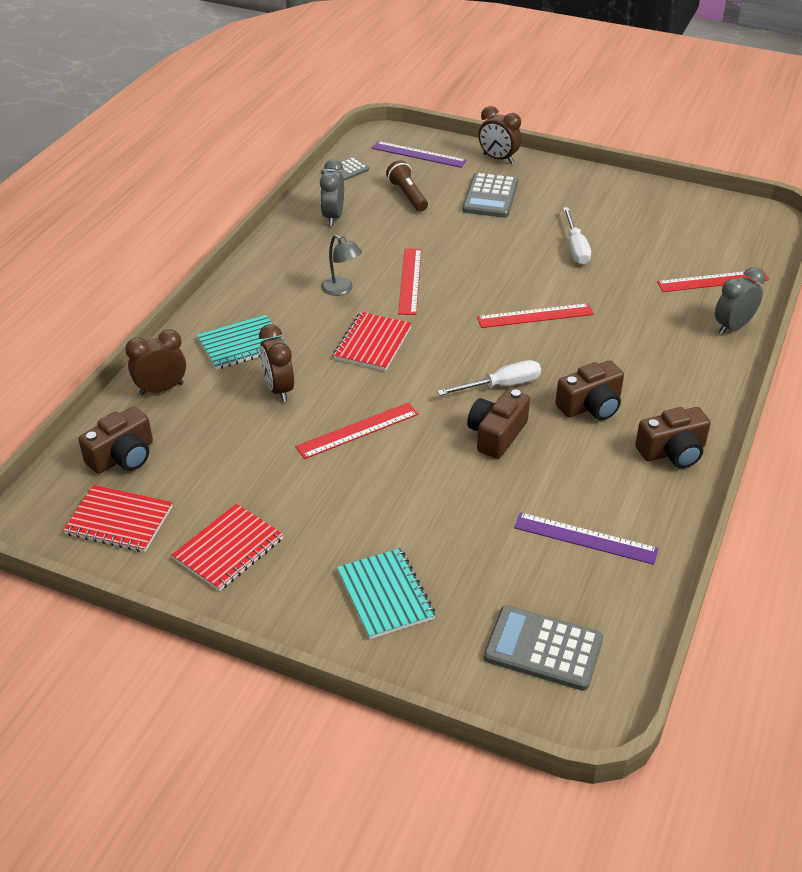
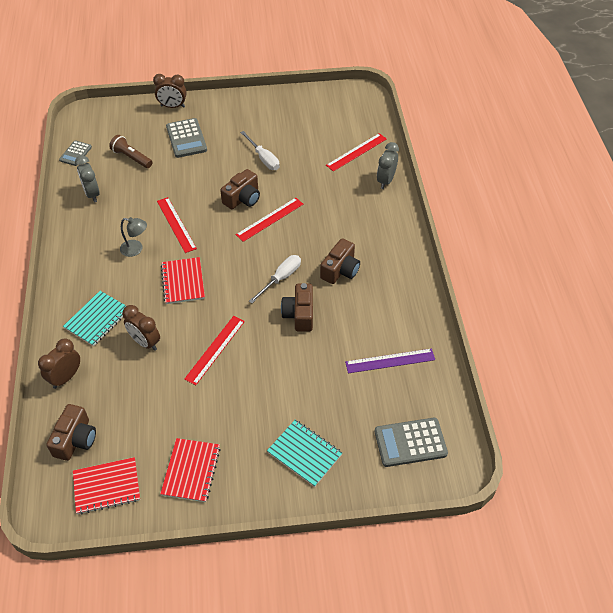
camera: 30 degrees left, 10 degrees up
purple ruler [372,141,466,168] -> none
brown camera [635,407,711,468] -> brown camera moved to [220,169,260,209]

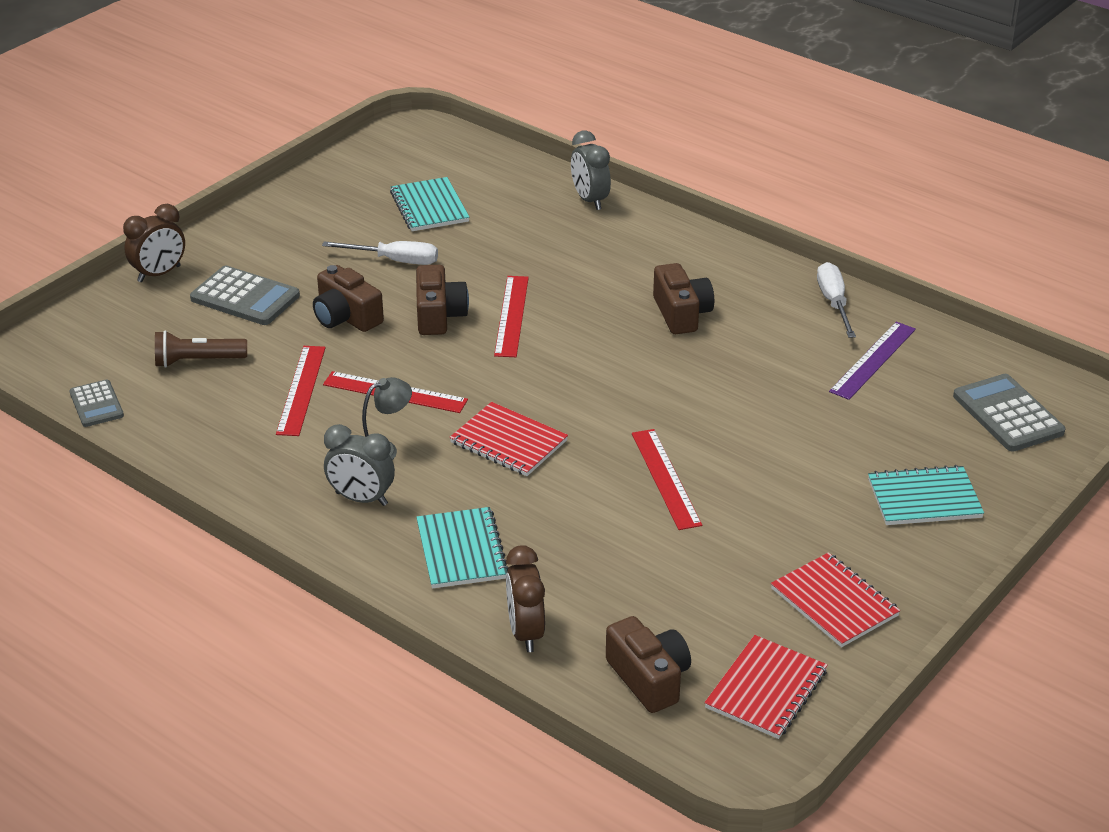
camera: 45 degrees left, 15 degrees down
grey clock [75,155,100,202] -> grey clock moved to [324,424,395,506]
brown clock [122,305,160,351] -> none
white screwdriver [249,255,301,303] -> white screwdriver moved to [817,262,856,338]
brown camera [281,283,313,332] -> brown camera moved to [313,265,384,332]
red ruler [326,133,387,172] -> red ruler moved to [276,346,326,436]
grey calculator [374,418,448,467] -> grey calculator turned 120 degrees clockwise [953,374,1065,452]
none -> turquoise notebook [390,177,470,231]

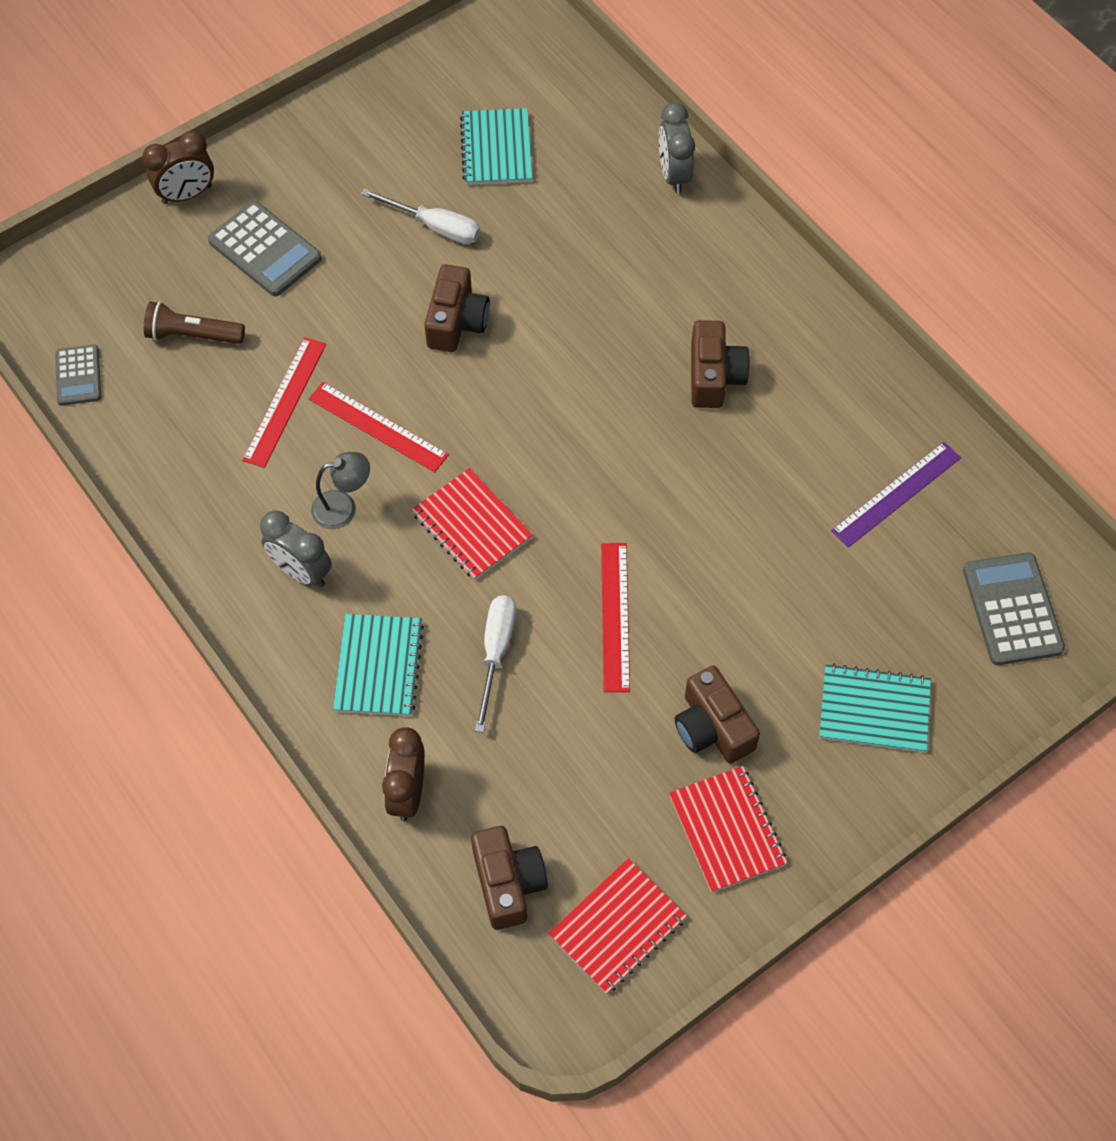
camera: 15 degrees right, 25 degrees up
brown camera [313,265,384,332] -> brown camera moved to [675,666,760,764]
red ruler [494,276,529,357] -> none
white screwdriver [817,262,856,338] -> white screwdriver moved to [475,595,516,733]

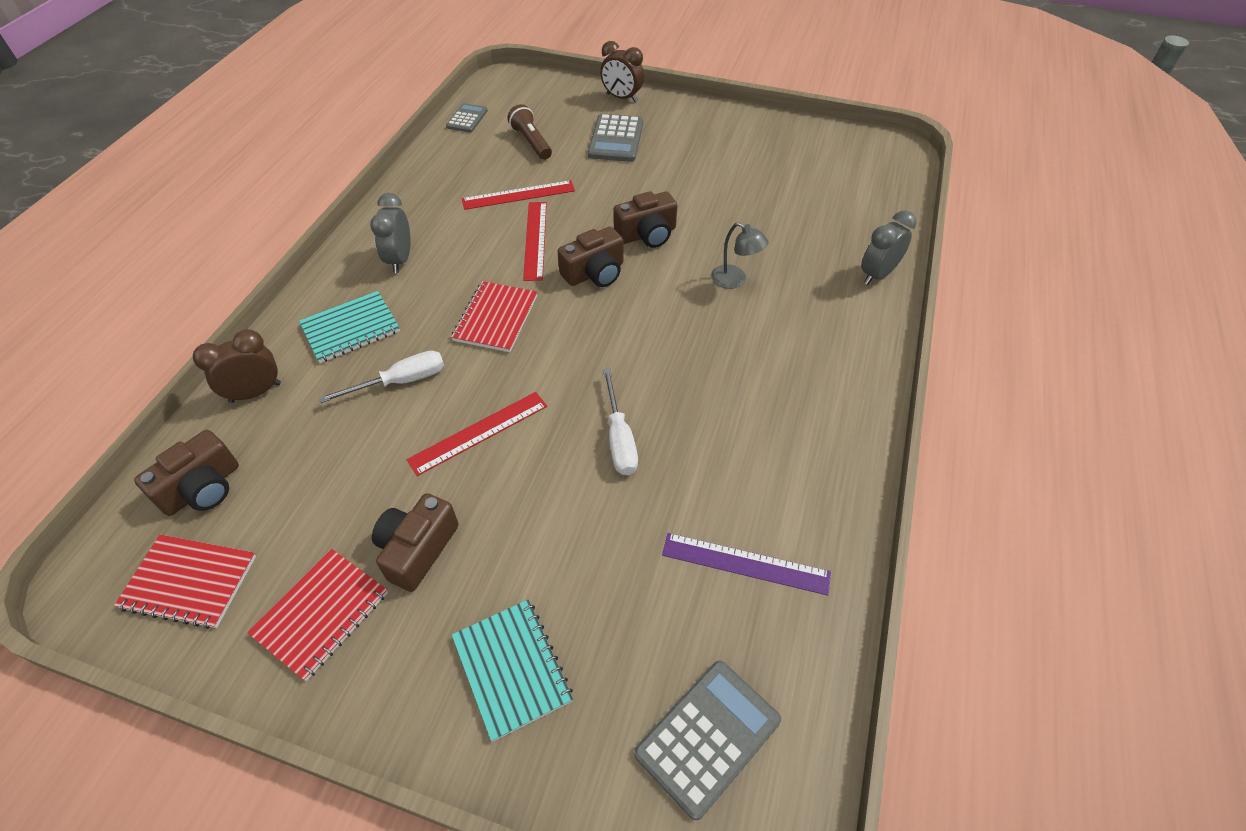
camera: 55 degrees right, 10 degrees down
grey calculator [55,345,101,406] -> grey calculator turned 150 degrees clockwise [446,103,488,133]
grey lamp [311,452,370,529] -> grey lamp moved to [711,222,769,289]
white screwdriver [361,188,480,244] -> white screwdriver moved to [603,368,638,475]
turquoise notebook [460,108,532,185] -> none
brown camera [691,320,750,408] -> brown camera moved to [558,227,623,287]

